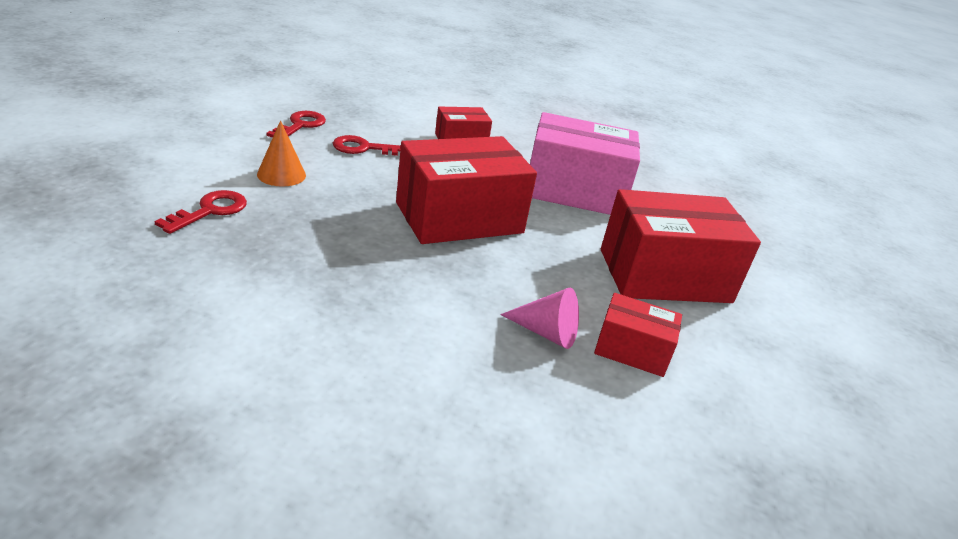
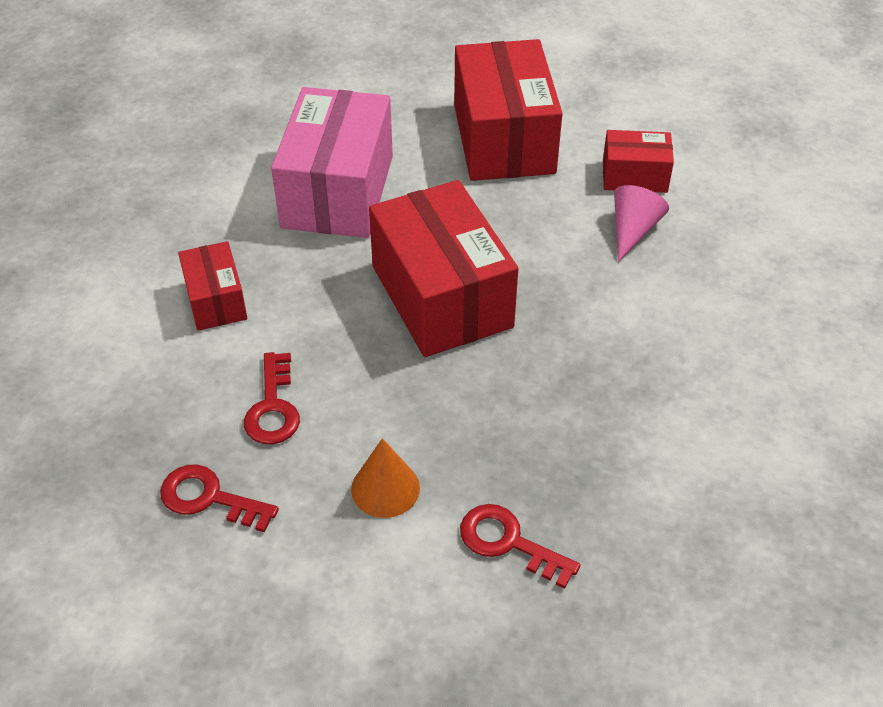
camera: 85 degrees left, 15 degrees up
red box [594,293,682,377] -> red box turned 75 degrees clockwise [603,130,674,193]

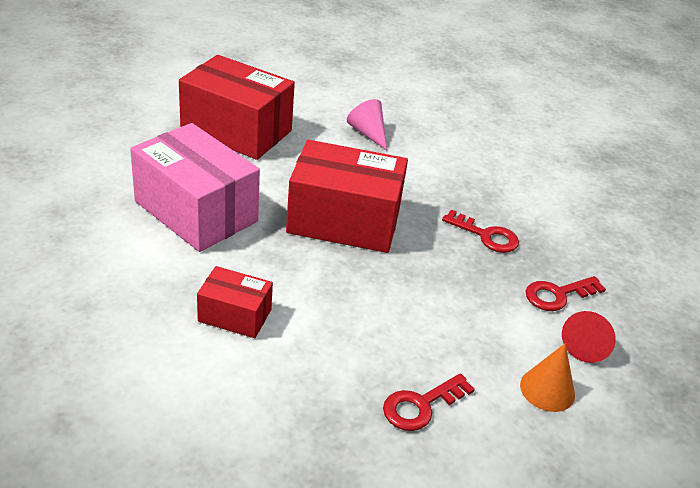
camera: 60 degrees left, 10 degrees down
red key [244,352,300,444] -> red key moved to [442,210,519,253]
orange cone [351,438,420,518] -> orange cone moved to [520,343,575,412]
red box [603,130,674,193] -> none
none -> red cone [562,311,616,363]

